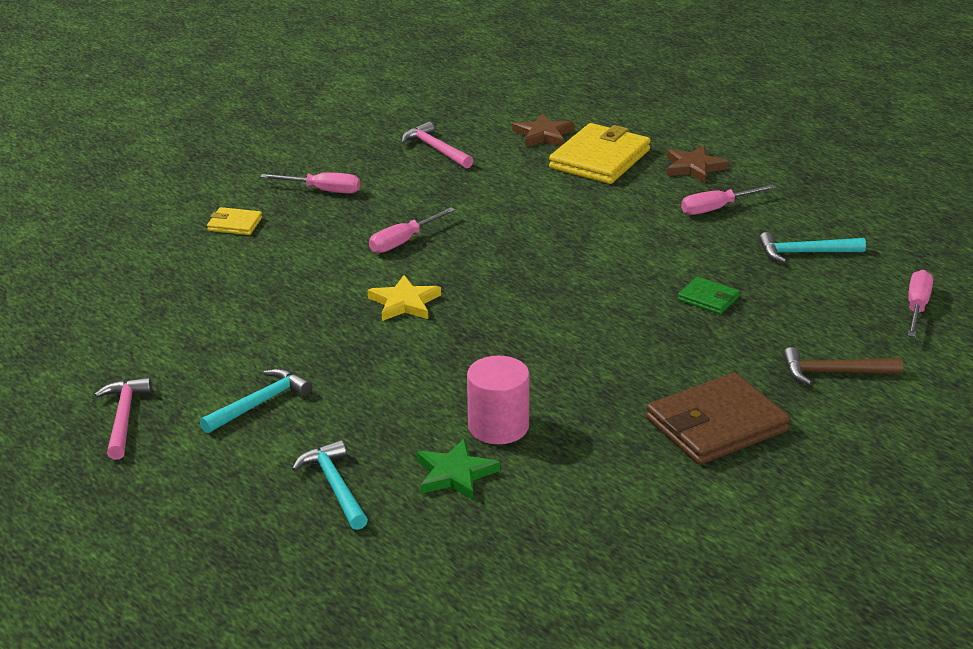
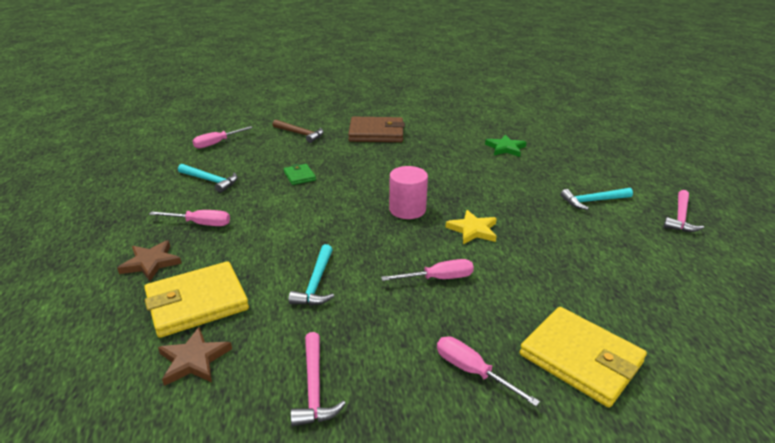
camera: 150 degrees left, 0 degrees up
yellow wallet [207,207,262,235] -> yellow wallet [519,307,647,408], size x2.03
turquoise hammer [292,440,368,530] -> turquoise hammer moved to [288,244,334,305]
pink cylinder [467,355,529,444] -> pink cylinder moved to [389,166,428,219]

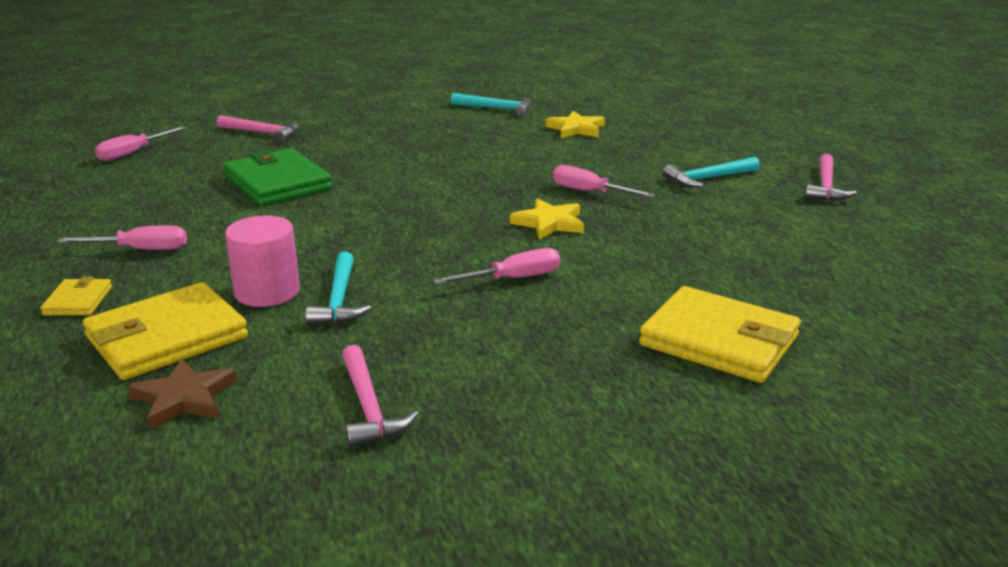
camera: 10 degrees left, 5 degrees down
brown star [117,240,182,281] -> yellow wallet [40,277,112,315]
turquoise hammer [178,164,238,193] -> turquoise hammer moved to [451,93,532,117]
brown hammer [272,120,324,143] -> pink hammer [217,115,300,143]
green wallet [284,164,316,185] -> green wallet [223,148,332,206], size x2.03
brown wallet [348,117,405,142] -> none
pink cylinder [389,166,428,219] -> pink cylinder moved to [225,215,300,307]
pink screwdriver [437,336,540,406] -> pink screwdriver moved to [553,165,656,198]
green star [485,134,527,157] -> yellow star [545,111,605,138]

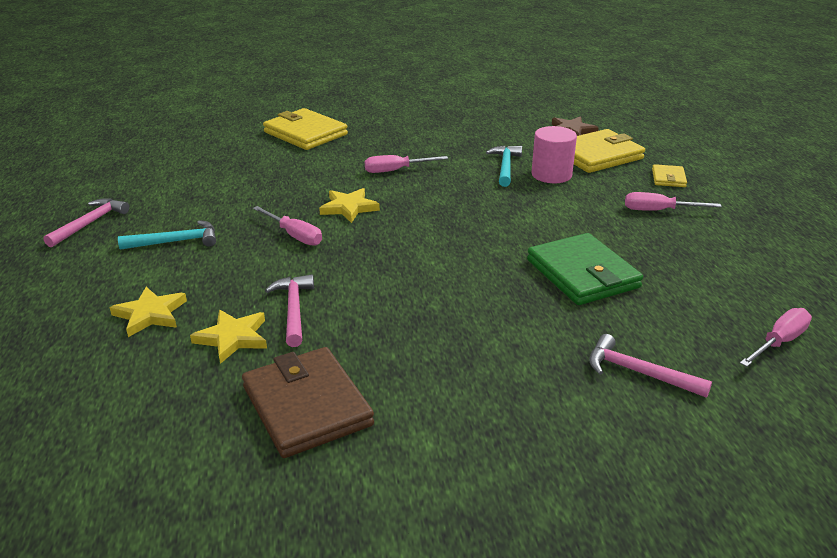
camera: 170 degrees left, 5 degrees up
pink hammer [342,345,418,448] -> pink hammer moved to [265,274,314,347]
turquoise hammer [451,93,532,117] -> brown wallet [242,347,374,458]
none -> yellow star [109,287,187,337]

